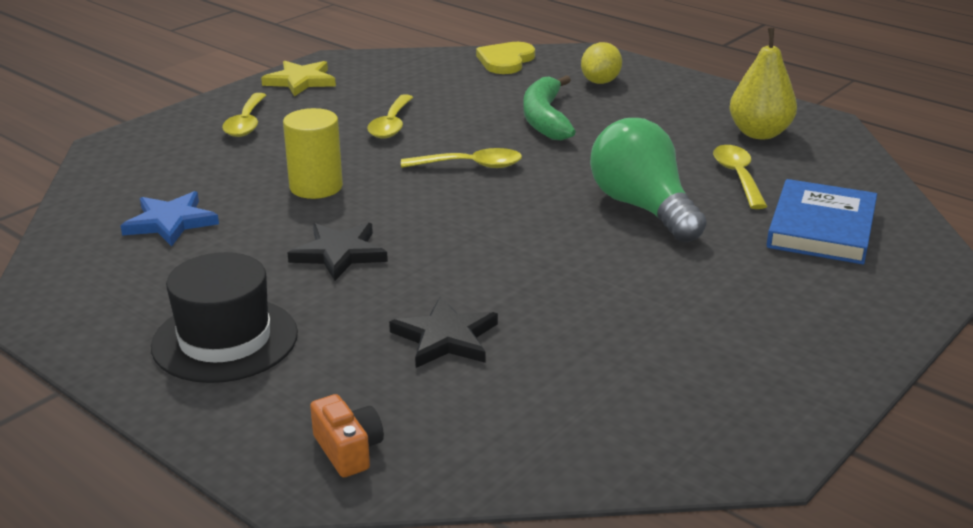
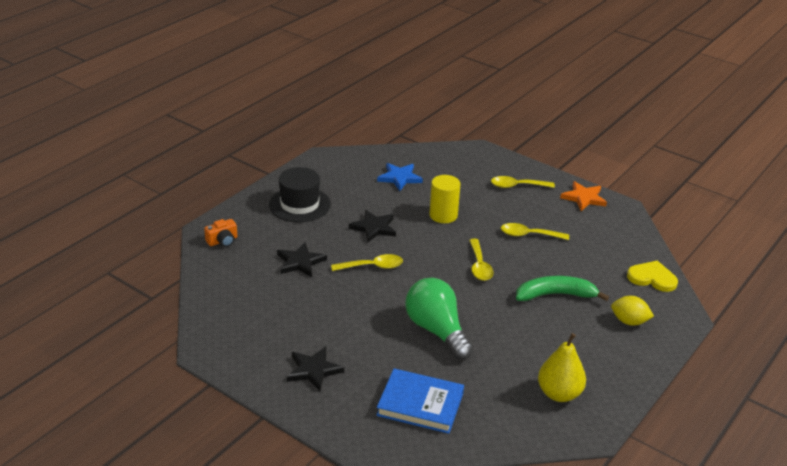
camera: 85 degrees right, 5 degrees up
yellow star [261,60,336,97] -> orange star [560,181,607,211]
green light bulb [590,118,707,242] -> green light bulb turned 90 degrees counterclockwise [405,278,473,360]
yellow spoon [713,145,768,209] -> yellow spoon moved to [331,254,403,271]
none -> black star [287,347,344,391]

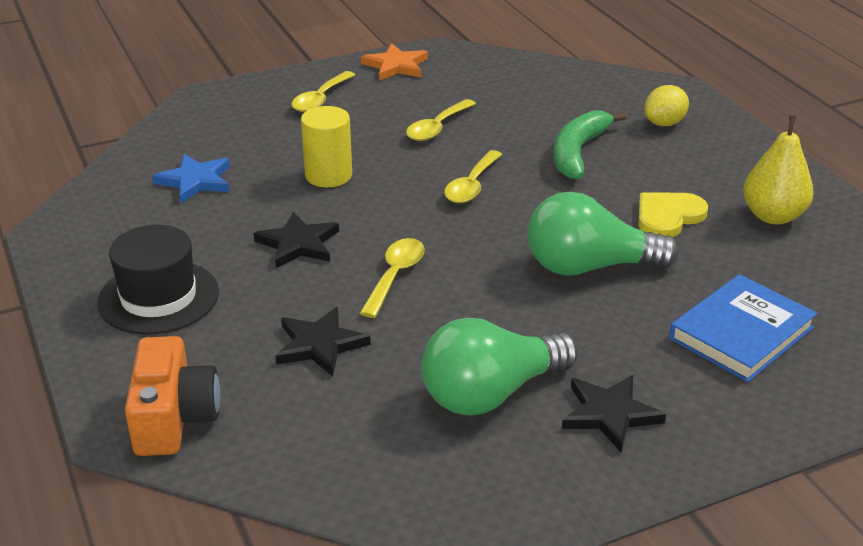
camera: 60 degrees left, 0 degrees up
orange camera [204,219,237,247] -> orange camera [125,336,220,456], size x1.73
yellow spoon [469,239,494,281] -> yellow spoon turned 90 degrees clockwise [444,150,502,203]
yellow heart [627,260,678,292] -> yellow heart moved to [638,192,708,237]
none -> green light bulb [421,318,578,416]

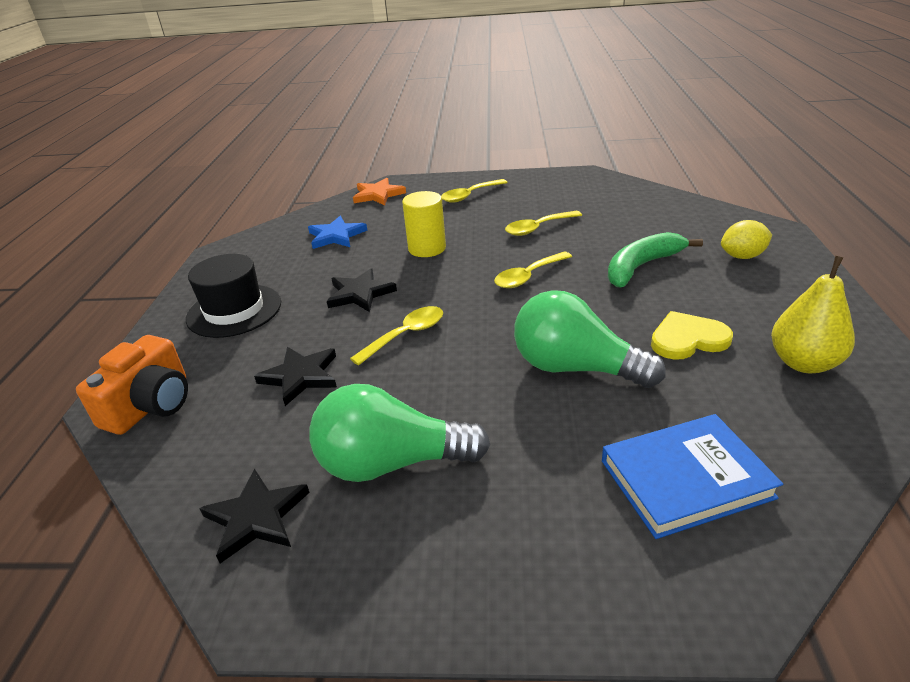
camera: 30 degrees right, 0 degrees up
orange star [361,43,428,81] -> orange star moved to [353,178,406,206]
black star [562,375,666,452] -> black star moved to [199,469,310,563]

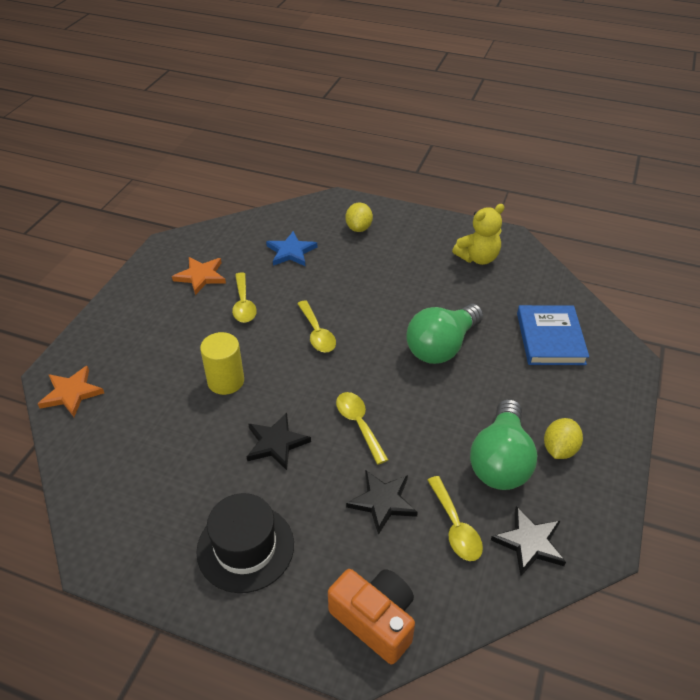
camera: 75 degrees left, 10 degrees up
blue star [308,216,367,249] -> blue star moved to [266,231,317,266]
yellow spoon [441,179,508,203] -> yellow spoon moved to [427,476,483,561]
green banana [608,232,703,287] -> none
yellow heart [651,311,733,360] -> none
yellow pear [771,256,855,373] -> yellow teddy bear [452,204,505,265]
none -> orange star [172,257,226,295]
none -> yellow lemon [544,418,583,459]

